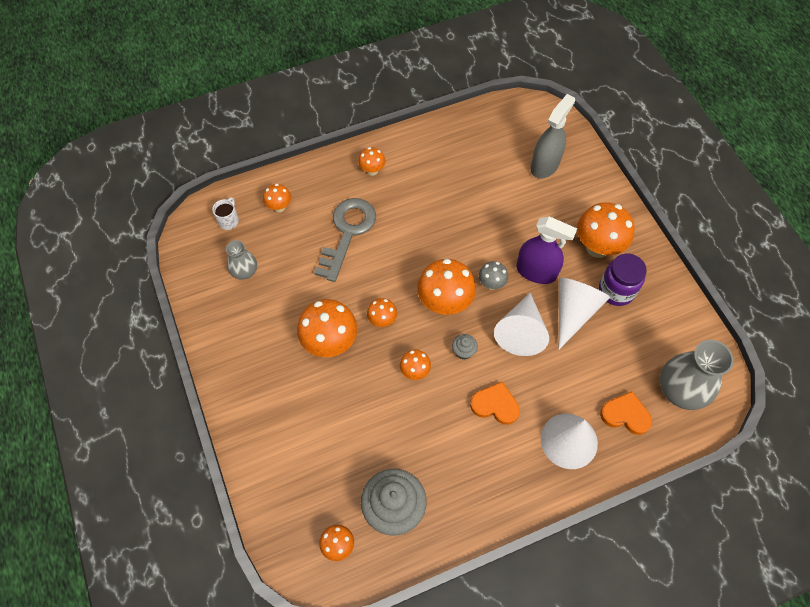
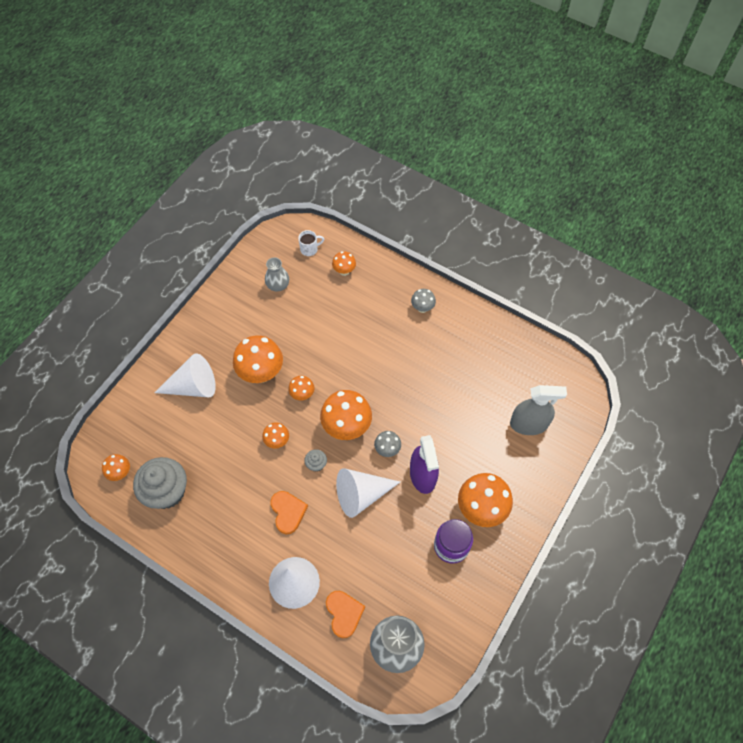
camera: 55 degrees right, 0 degrees up
grey key [314,198,376,282] -> none
orange mushroom [358,147,385,176] -> grey mushroom [411,289,436,313]
white cone [559,278,610,349] -> white cone moved to [154,353,216,397]

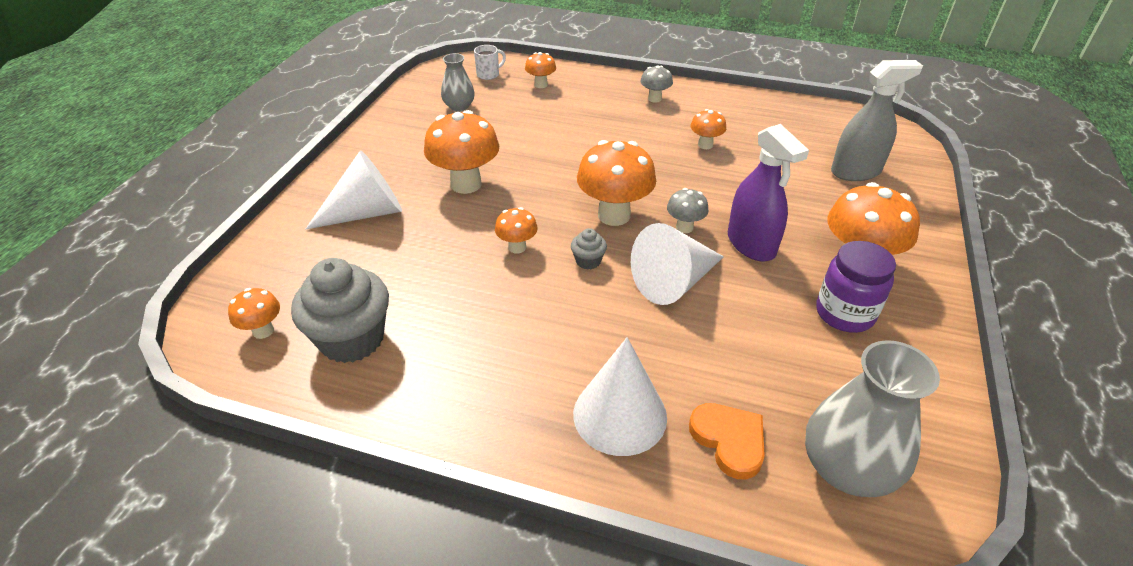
camera: 15 degrees left, 20 degrees down
orange heart [270,491,308,534] -> none
orange mushroom [288,376,314,401] -> orange mushroom moved to [690,109,726,149]

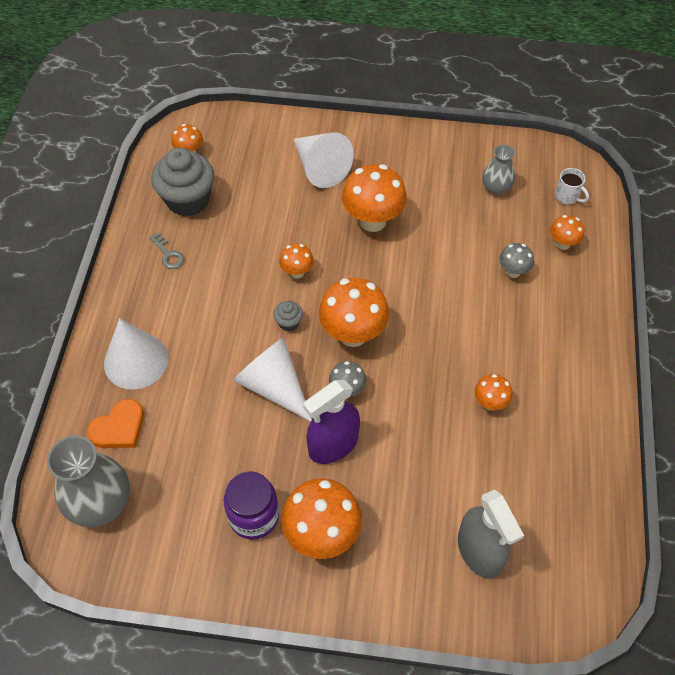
camera: 80 degrees right, 15 degrees up
grey mushroom [640,65,673,103] -> grey mushroom moved to [499,243,534,278]
none -> grey key [149,232,184,269]

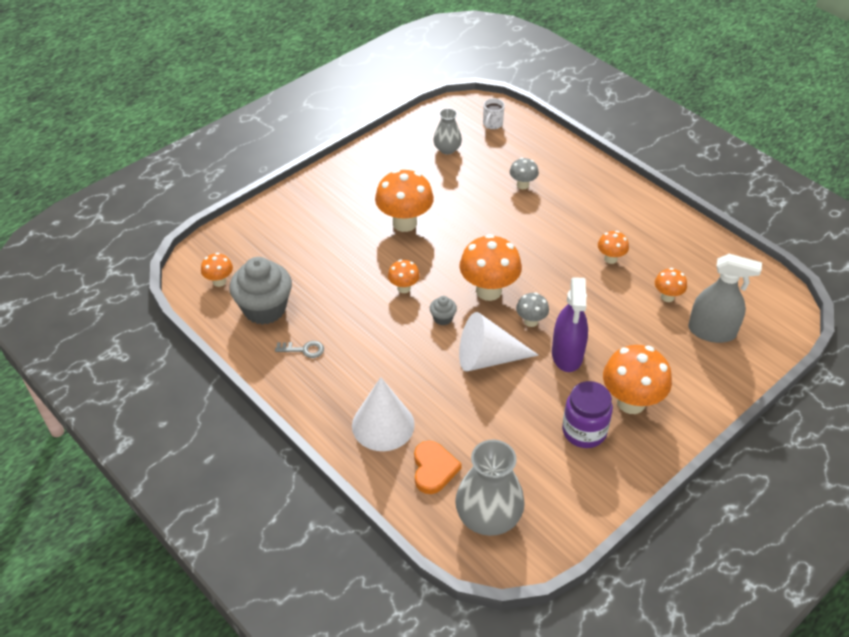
camera: 50 degrees left, 10 degrees down
white cone [294,132,354,188] -> none
orange mushroom [550,215,585,250] -> orange mushroom moved to [655,268,687,302]
white mug [555,168,589,204] -> white mug turned 120 degrees clockwise [483,98,505,129]

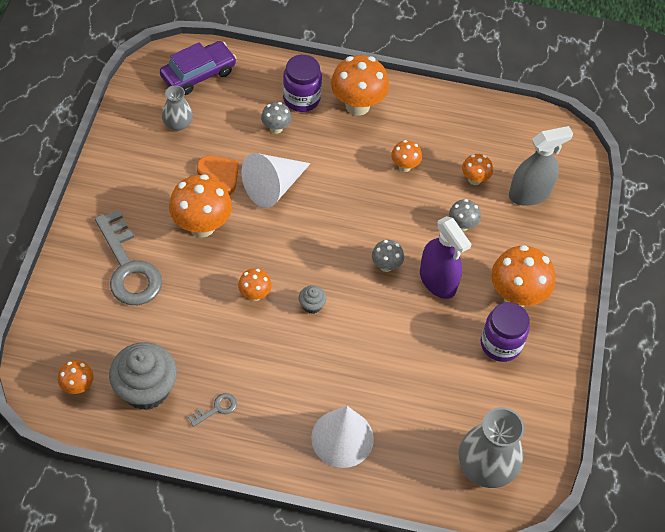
camera: 40 degrees left, 10 degrees up
orange heart [414,441,462,494] -> orange heart moved to [197,156,239,195]
white cone [459,312,538,372] -> white cone moved to [242,153,311,208]
orange mushroom [460,234,522,301] -> orange mushroom moved to [331,55,389,116]
white mug [483,98,505,129] -> purple car [160,41,236,95]
none -> grey key [95,210,162,305]
none -> purple jar [283,55,322,112]
none -> grey mushroom [449,199,481,231]

